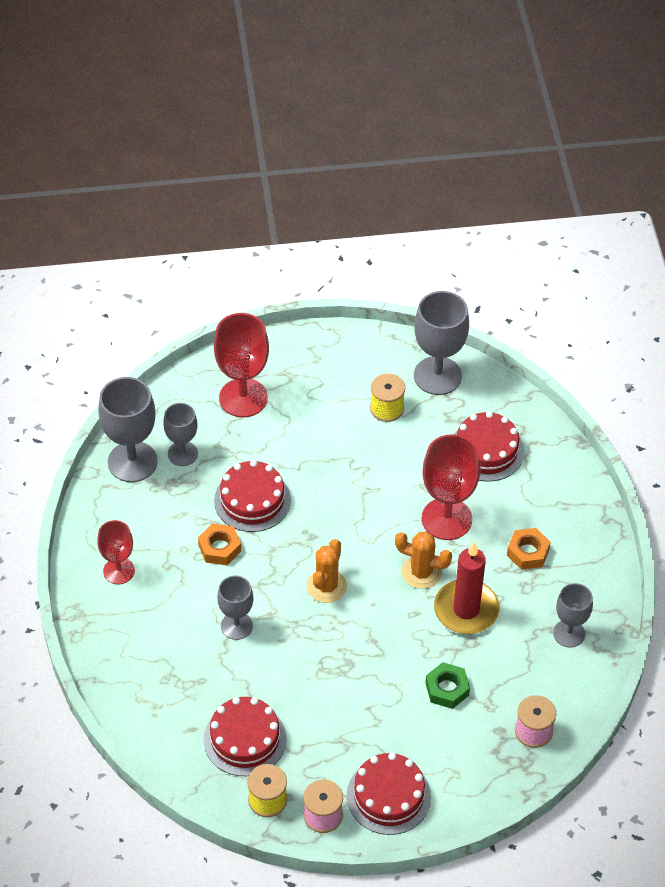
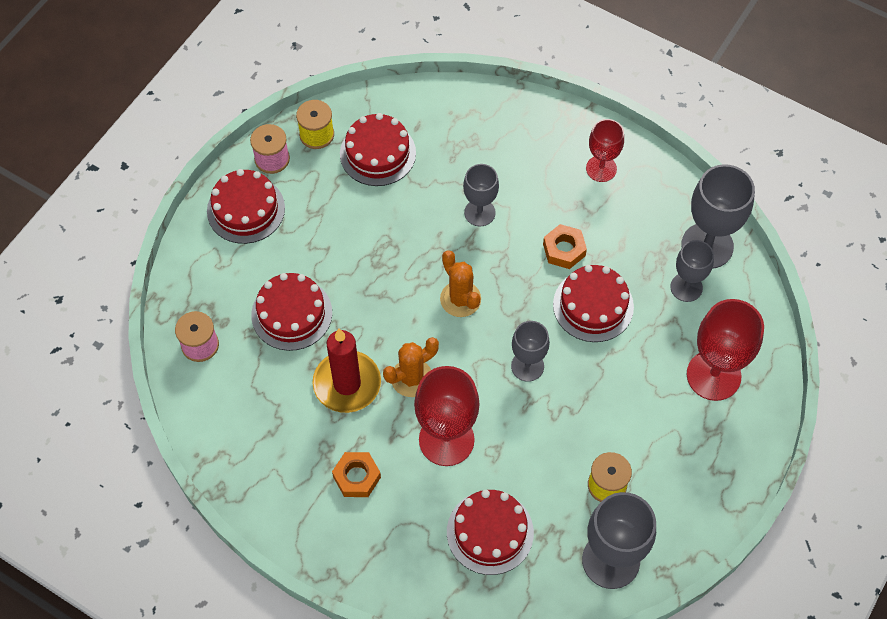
camera: 130 degrees right, 10 degrees up
green nut [425,662,470,709] -> red cake [251,273,332,351]
grey goblet [553,583,593,648] -> grey goblet moved to [511,321,550,382]

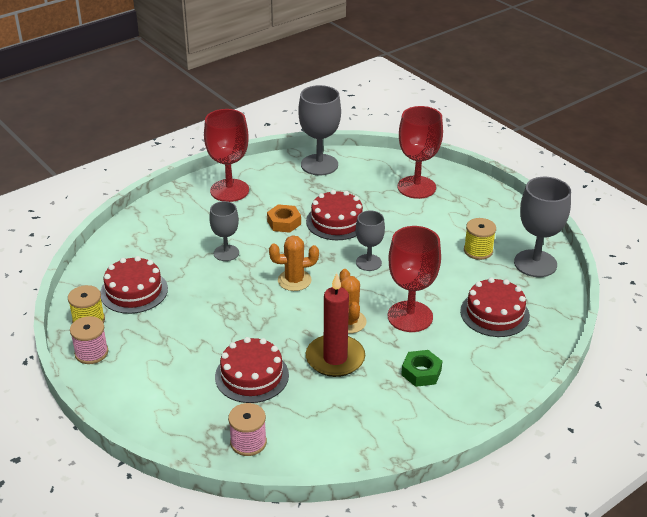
camera: 70 degrees left, 25 degrees down
red cake [207,169,285,244] -> none
orange nut [332,452,381,497] -> green nut [401,350,442,387]
red goblet [586,119,624,182] -> red goblet [204,109,249,202], size x1.64
grey goblet [670,240,714,302] -> none

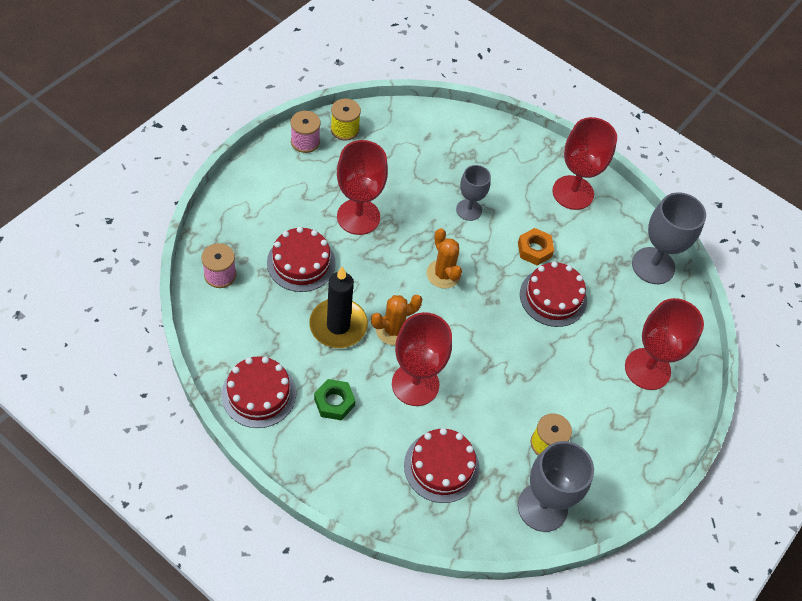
camera: 70 degrees right, 20 degrees up
red cake [100,256,168,314] -> red cake moved to [221,356,296,428]
red candle [306,273,365,377] -> black candle [309,267,368,348]
grey goblet [356,210,385,271] -> none
none -> red goblet [337,140,388,235]

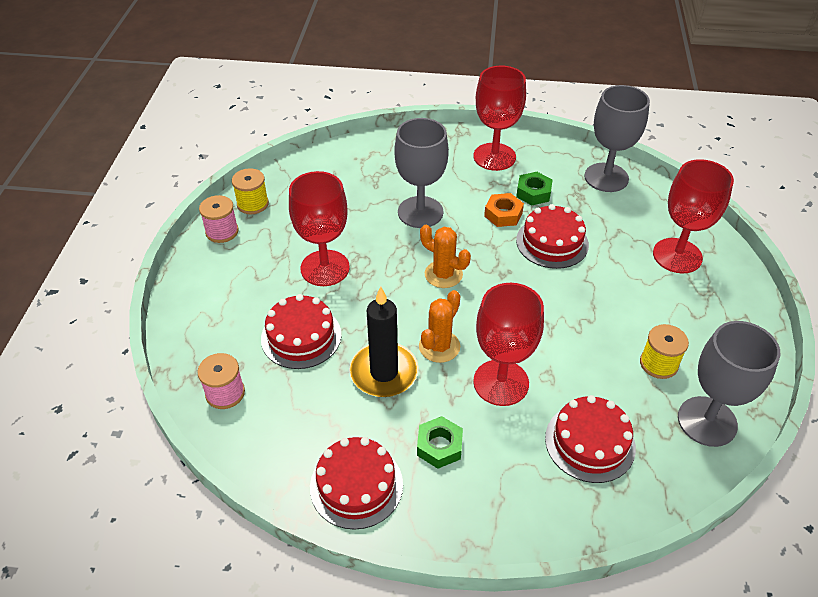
camera: 25 degrees left, 10 degrees down
grey goblet [456,165,491,221] -> grey goblet [394,118,449,228], size x1.64
none -> green nut [516,172,553,205]

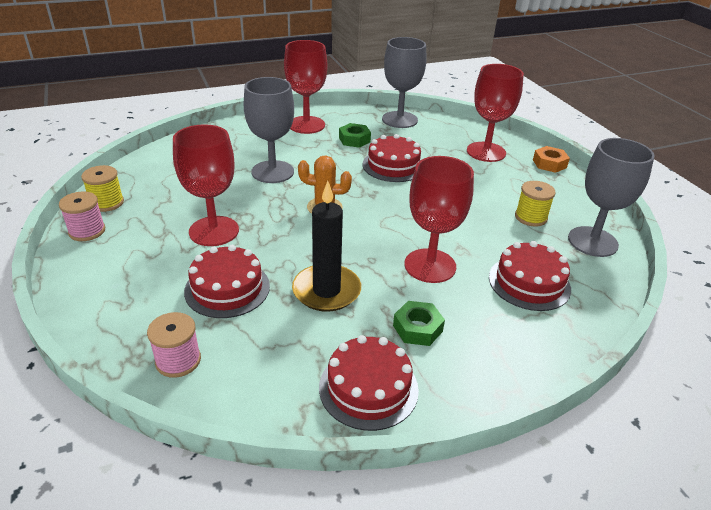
camera: 30 degrees left, 10 degrees down
orange cactus [419,290,460,363] -> none
orange nut [484,193,524,227] -> orange nut moved to [533,146,570,173]

